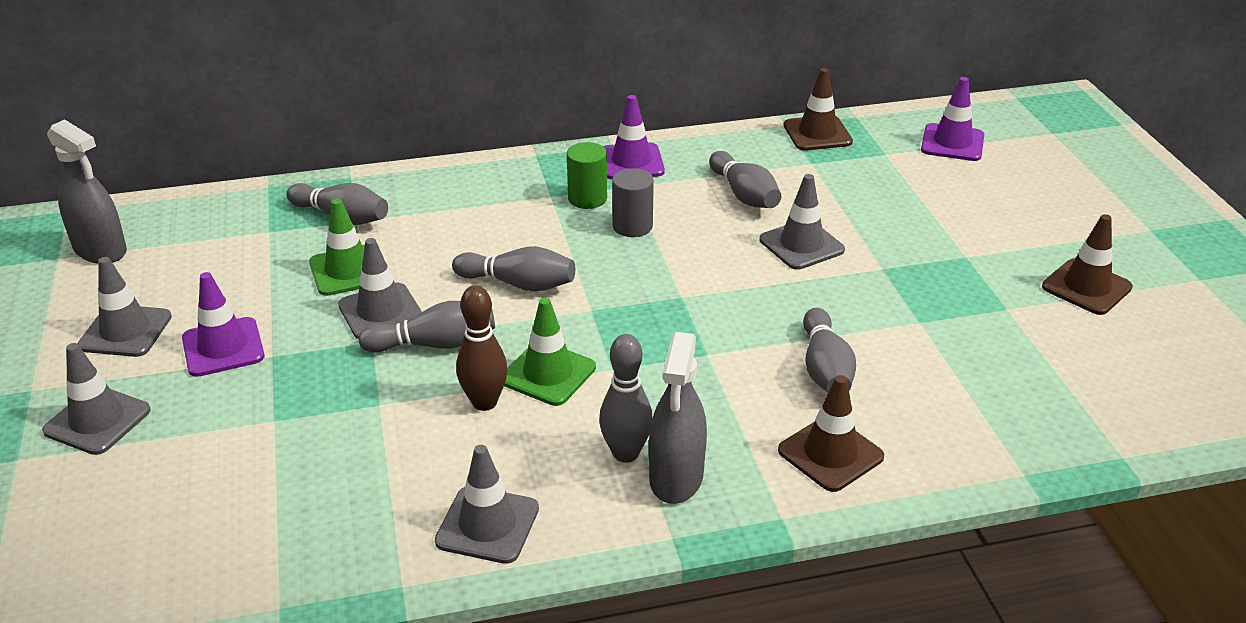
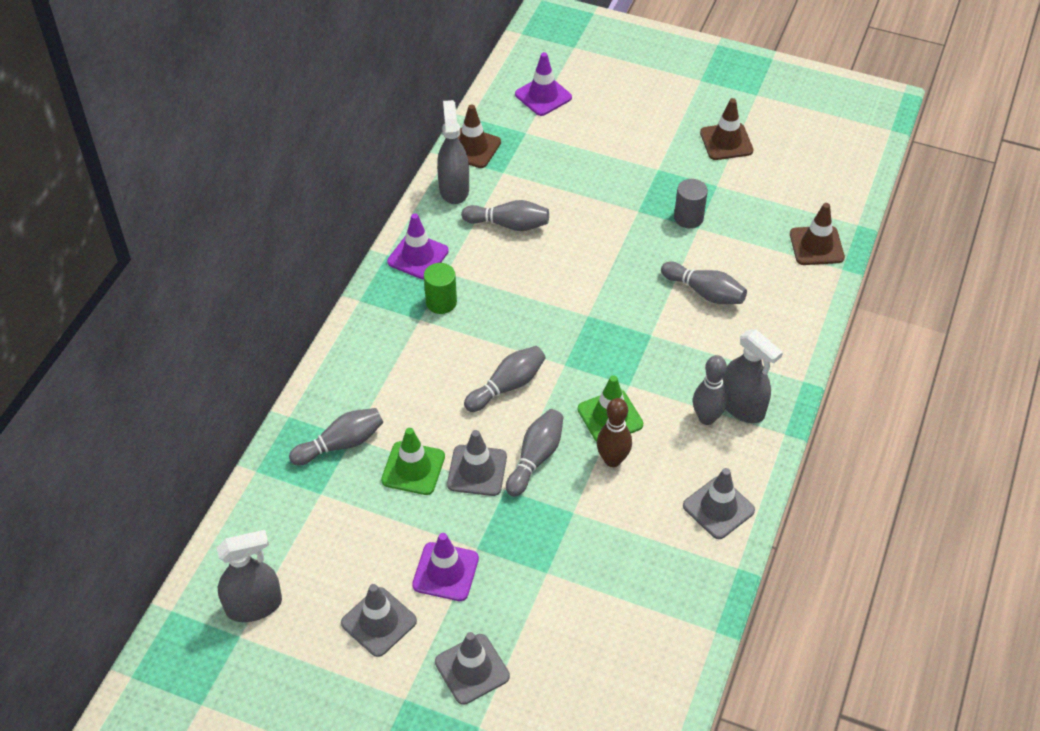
camera: 55 degrees left, 15 degrees up
grey cylinder [612,168,654,237] -> grey cylinder moved to [674,179,708,228]
grey traffic cone [760,174,845,270] -> none
brown traffic cone [778,375,884,492] -> brown traffic cone moved to [790,203,845,265]
none -> grey spray bottle [437,100,469,204]

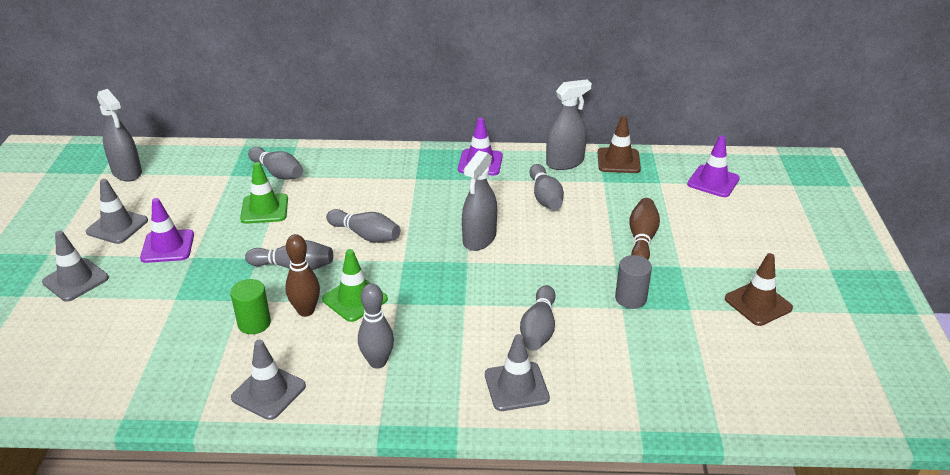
camera: 70 degrees right, 15 degrees down
green cylinder [424,263,457,314] -> green cylinder moved to [231,279,271,334]
grey traffic cone [447,430,507,496] -> grey traffic cone moved to [485,334,550,411]
grey spray bottle [723,329,783,423] -> grey spray bottle moved to [462,151,497,251]
brown traffic cone [790,203,845,265] -> none
none -> brown bowling pin [629,198,660,260]

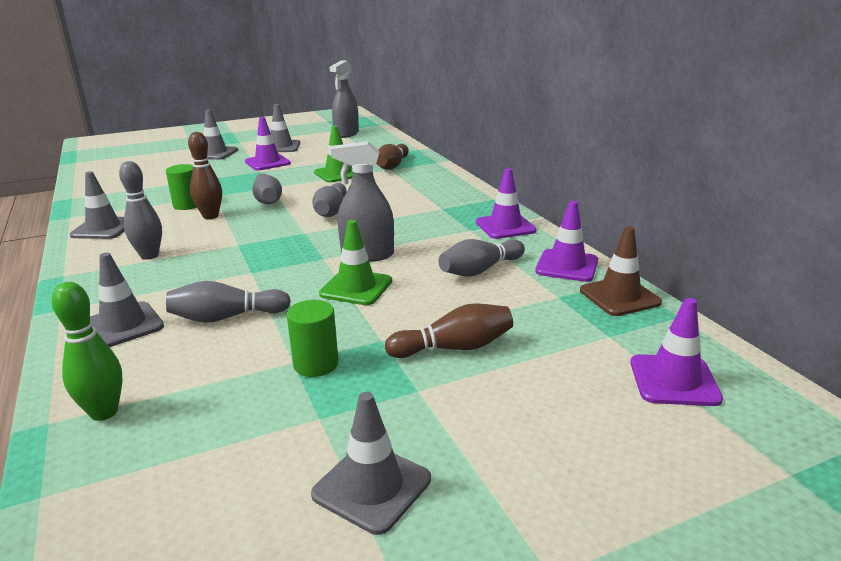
camera: 65 degrees right, 10 degrees down
grey bowling pin [248,147,303,180] -> brown bowling pin [376,144,409,170]
green traffic cone [322,249,388,322] -> green traffic cone moved to [319,220,392,305]
grey spray bottle [546,79,592,170] -> purple traffic cone [535,201,598,282]
grey cylinder [615,255,652,309] -> green cylinder [287,300,339,377]
brown traffic cone [725,253,793,326] -> grey traffic cone [311,392,431,535]
none -> green bowling pin [52,282,123,421]

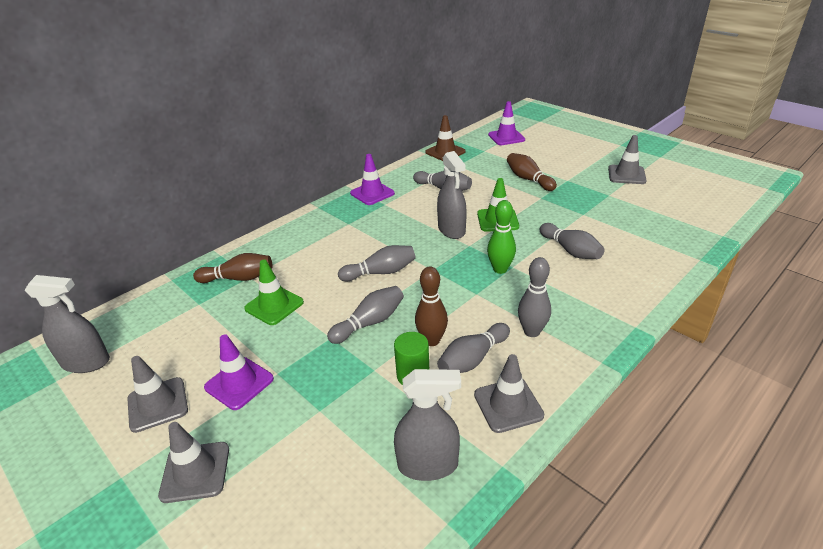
camera: 110 degrees left, 10 degrees up
green bowling pin [52,282,123,421] -> green bowling pin moved to [487,200,516,274]
grey traffic cone [90,252,164,347] -> none
green cylinder [287,300,339,377] -> none
purple traffic cone [535,201,598,282] -> none
none -> grey spray bottle [394,369,461,481]
none -> grey bowling pin [437,323,510,373]

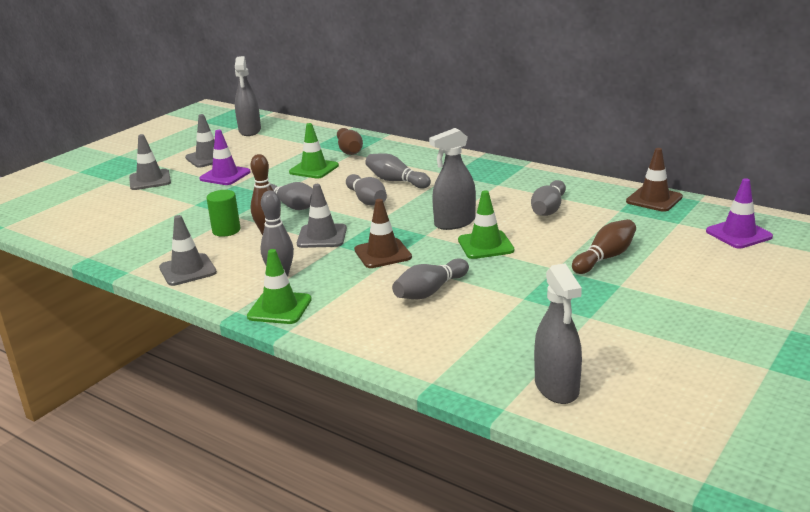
camera: 80 degrees right, 10 degrees down
purple traffic cone [350,154,395,205] -> none
grey spray bottle [394,369,461,481] -> grey spray bottle moved to [534,263,582,404]
grey bowling pin [437,323,510,373] -> grey bowling pin moved to [365,153,431,188]
green bowling pin [487,200,516,274] -> brown traffic cone [354,199,412,268]
grey traffic cone [608,135,647,184] -> grey traffic cone moved to [297,184,347,248]
none -> green traffic cone [247,249,312,324]

